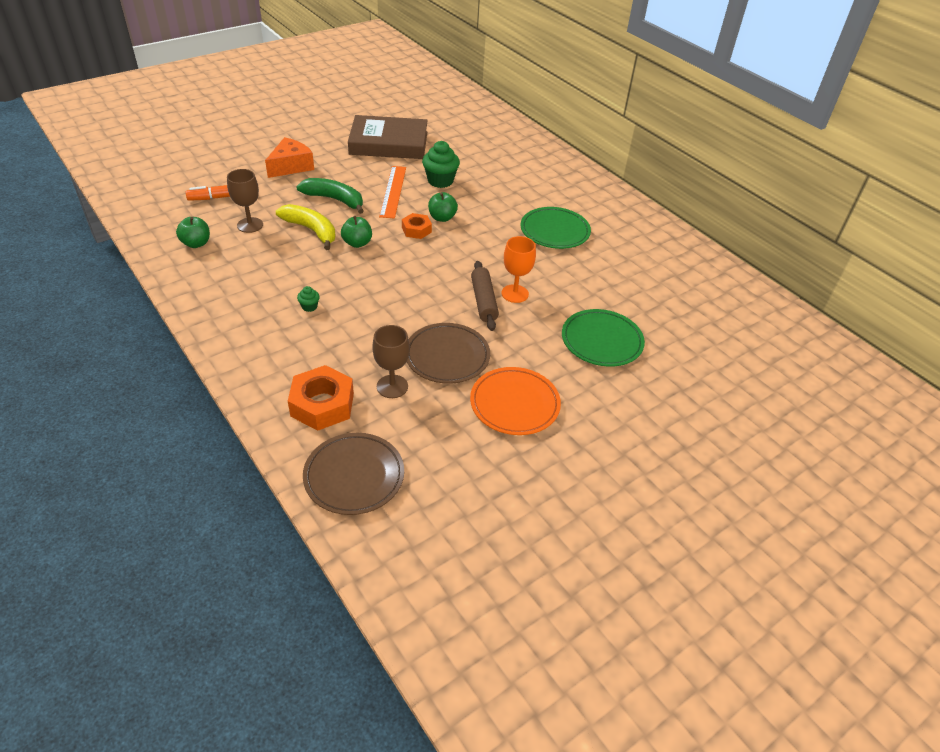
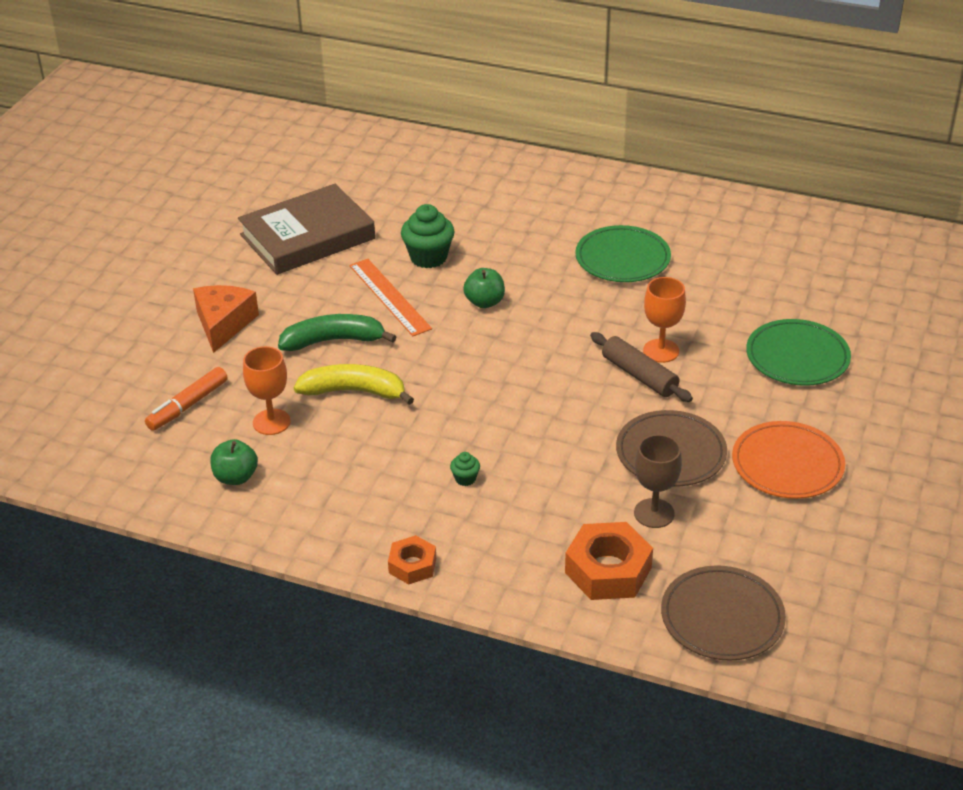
camera: 30 degrees left, 5 degrees down
brown goblet [227,169,263,233] -> orange goblet [243,346,291,435]
green apple [341,216,372,248] -> none
orange nut [402,213,432,239] -> orange nut moved to [388,535,436,584]

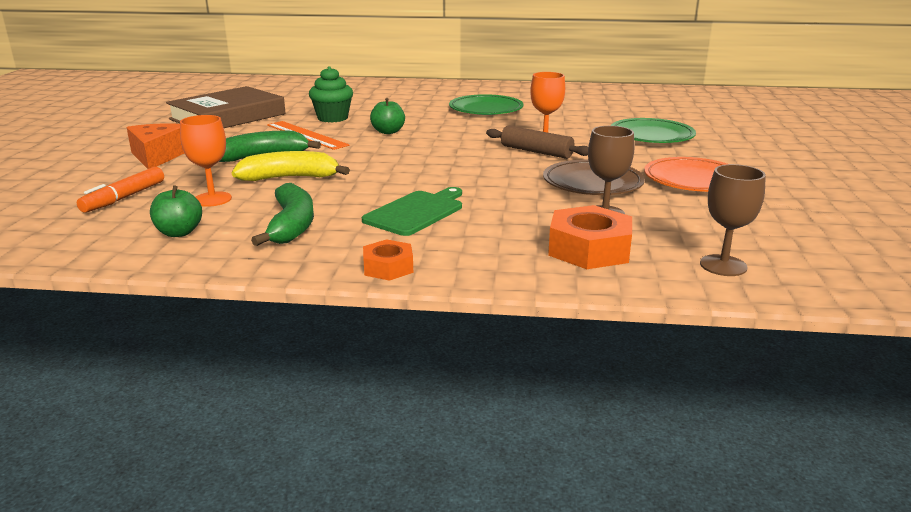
camera: 15 degrees left, 15 degrees down
green cupcake [450,452,480,486] -> green cutting board [362,187,462,236]
brown plate [661,565,786,661] -> brown goblet [700,164,766,276]
none -> green banana [251,183,314,246]

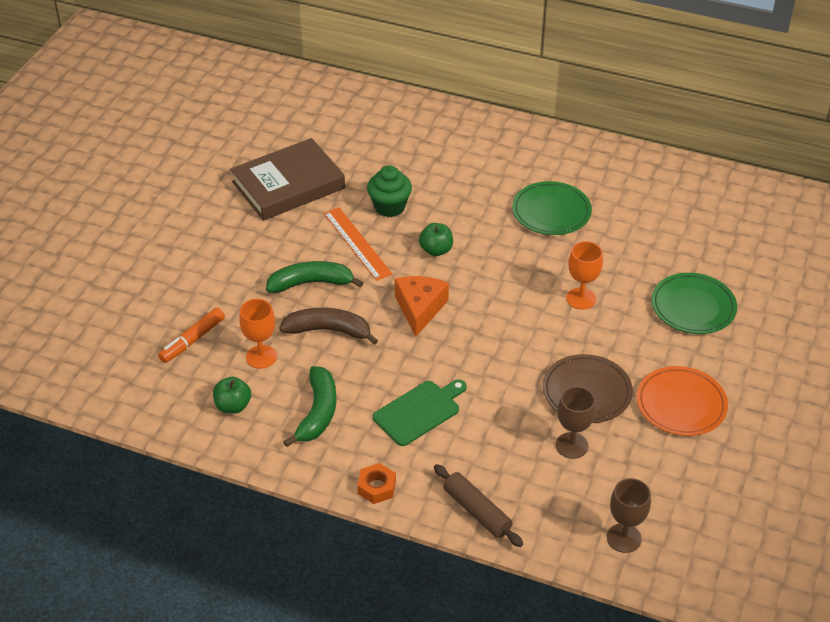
camera: 15 degrees right, 20 degrees up
orange cheese [127,123,184,169] -> orange cheese moved to [395,276,449,337]
yellow banana [232,151,350,181] -> brown banana [279,308,378,345]
brown rolling pin [486,126,588,159] -> brown rolling pin moved to [434,464,523,547]
orange nut [548,205,632,269] -> none

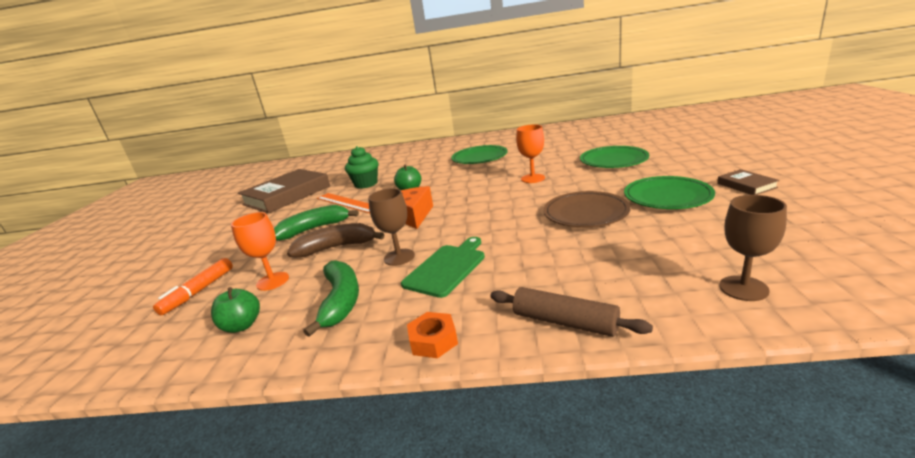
camera: 15 degrees left, 20 degrees down
brown goblet [556,386,596,459] -> brown goblet moved to [368,188,415,266]
orange plate [637,366,728,436] -> green plate [624,176,715,209]
none -> brown book [717,169,779,195]

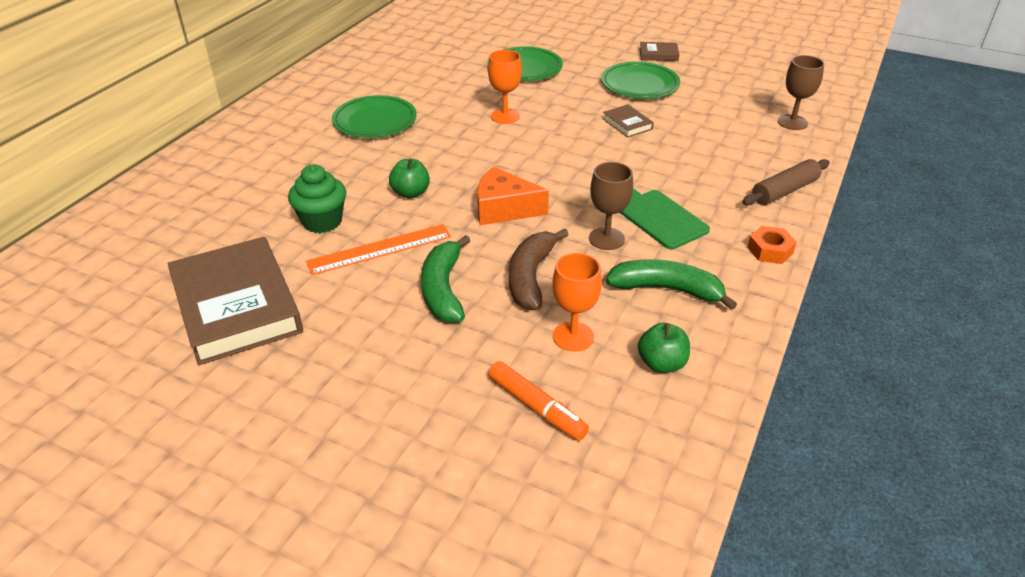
camera: 70 degrees left, 15 degrees up
brown plate [543,191,631,227] -> brown book [603,104,654,138]

